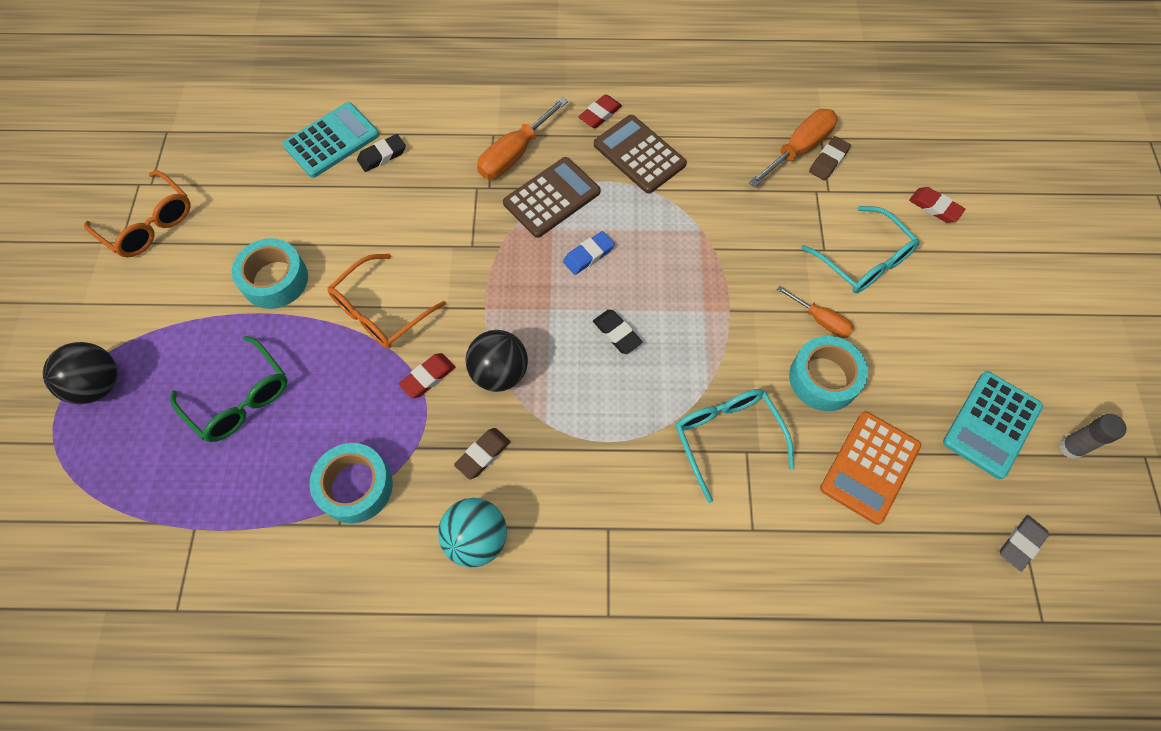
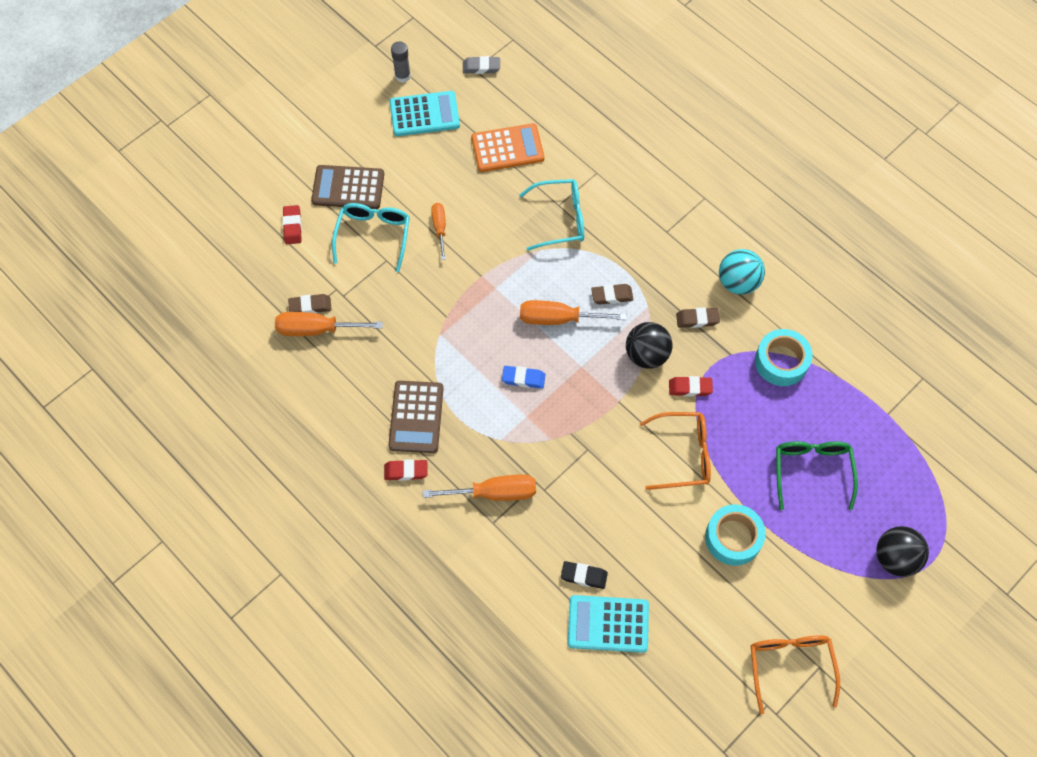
camera: 135 degrees left, 0 degrees up
brown calculator [503,157,600,238] -> brown calculator moved to [311,165,384,209]
black eraser [593,310,642,354] -> orange screwdriver [520,300,626,325]
turquoise glasses [676,389,794,503] -> turquoise glasses turned 120 degrees counterclockwise [519,179,584,251]
turquoise tape [789,336,868,411] -> none
none -> brown eraser [591,284,634,304]

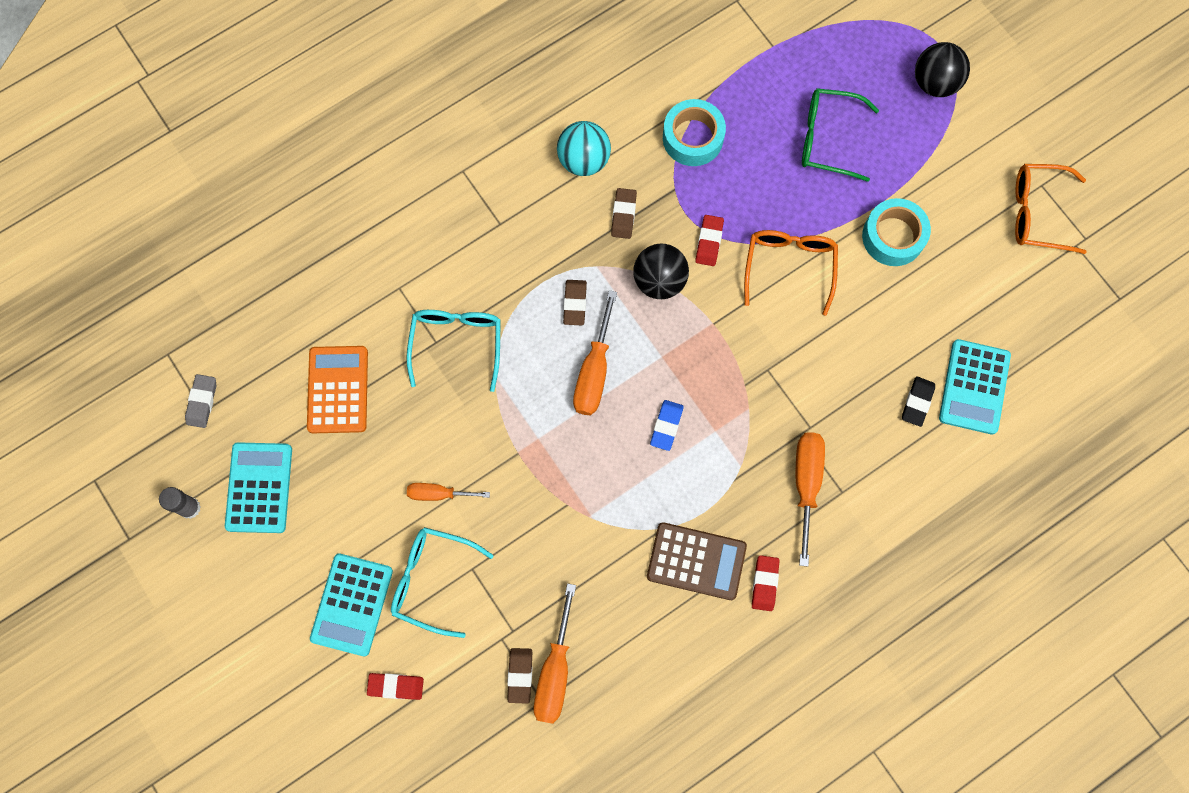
camera: 80 degrees left, 10 degrees up
brown calculator [311,165,384,209] -> turquoise calculator [310,553,393,656]

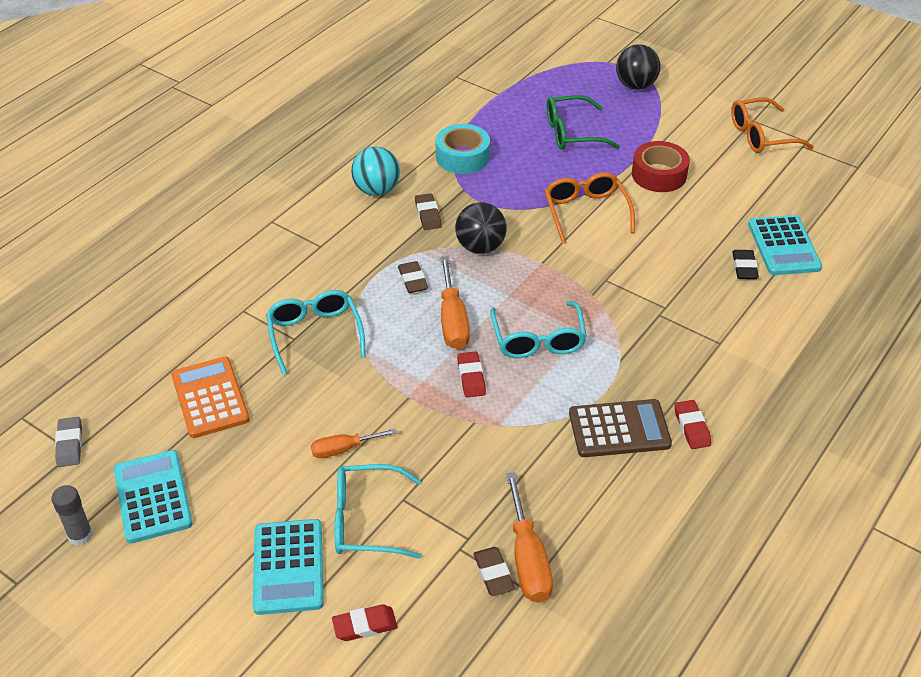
camera: 20 degrees left, 30 degrees down
blue eraser [650,400,684,451] -> turquoise glasses [490,301,587,358]
red eraser [695,215,724,266] -> red eraser moved to [457,352,486,398]
orange screwdriver [796,433,825,566] -> none
turquoise tape [862,198,931,266] -> red tape [632,141,690,192]

